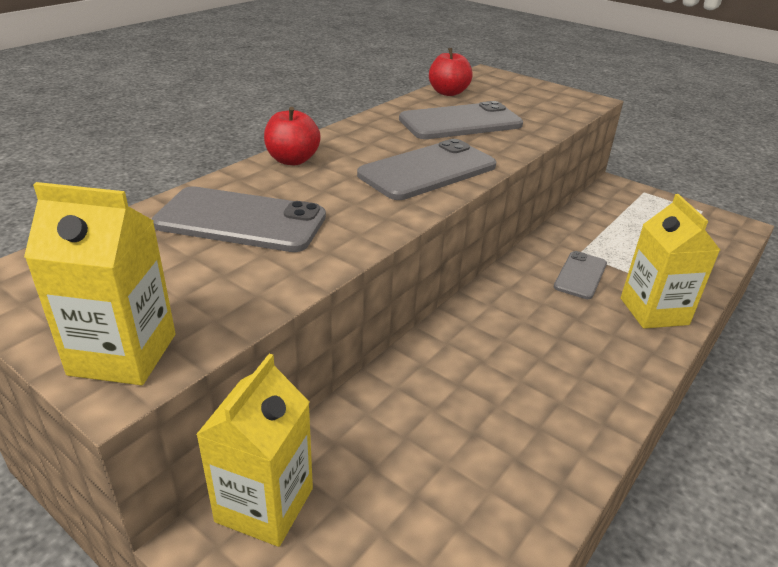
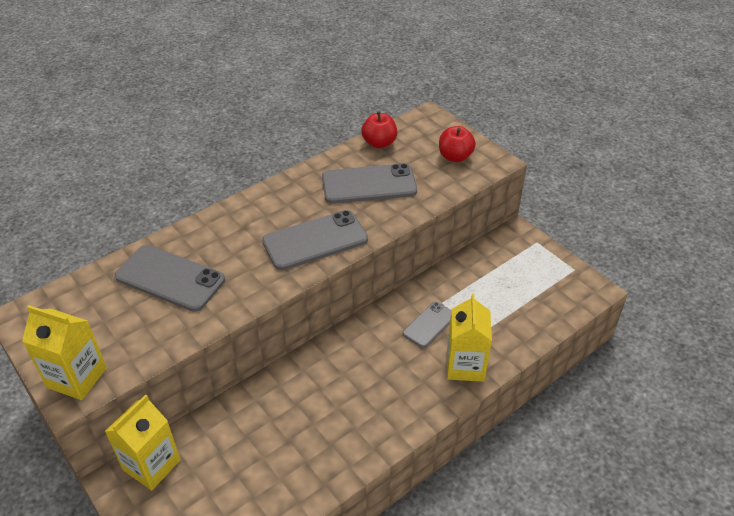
camera: 15 degrees right, 10 degrees up
red apple [264,107,321,165] -> red apple moved to [439,126,476,162]

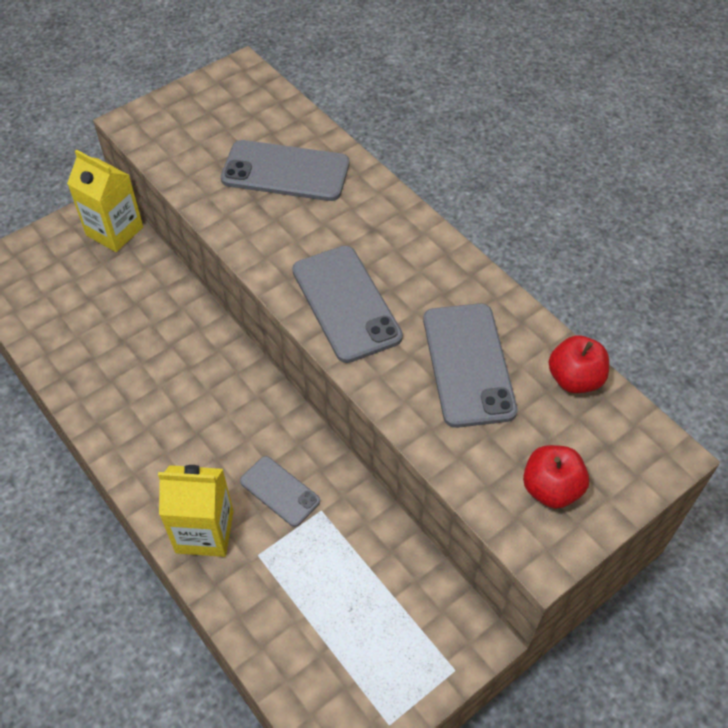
camera: 90 degrees right, 10 degrees up
yellow carton [22,305,107,400] -> none
grey phone [115,245,225,312] -> grey phone turned 75 degrees clockwise [221,140,349,201]

